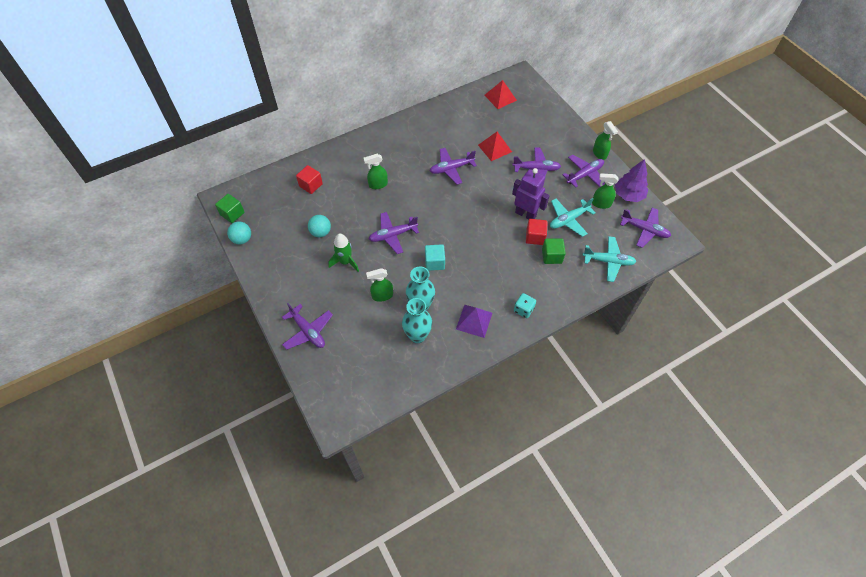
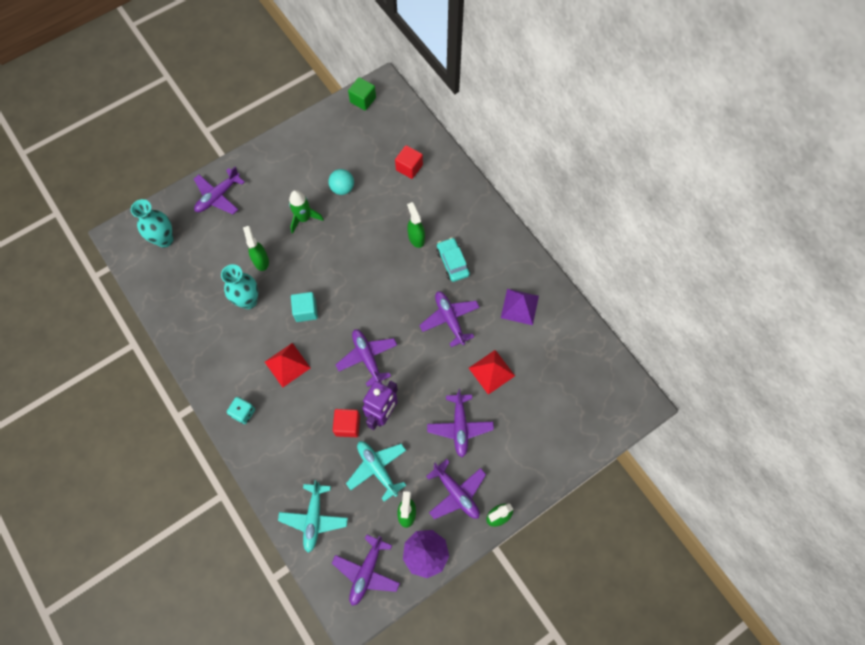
camera: 85 degrees right, 10 degrees up
turquoise ball [227,221,251,244] -> none
purple plane [369,212,419,254] -> purple plane moved to [336,329,397,387]
turquoise vase [402,298,432,343] -> turquoise vase moved to [131,199,173,248]
purple pyramid [456,305,492,338] -> purple pyramid moved to [501,289,539,325]
red pyramid [484,80,517,109] -> red pyramid moved to [265,343,310,388]
green cube [542,238,566,264] -> none
none -> turquoise car [436,237,470,282]

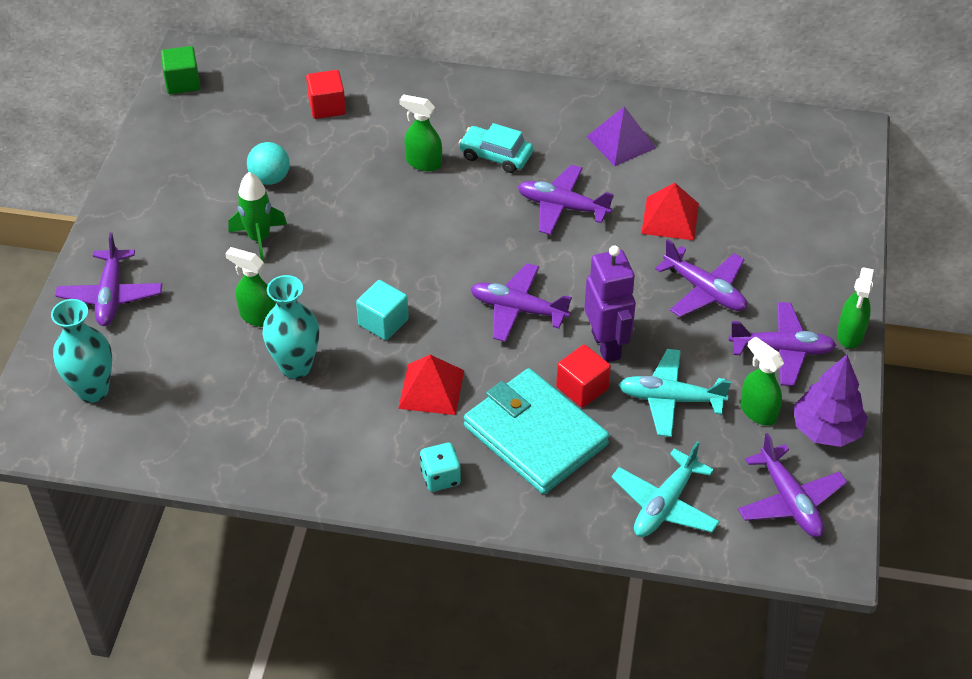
camera: 45 degrees left, 20 degrees down
turquoise plane [278,480,348,553] -> turquoise plane turned 75 degrees clockwise [611,441,720,537]
none -> turquoise wallet [464,368,609,494]

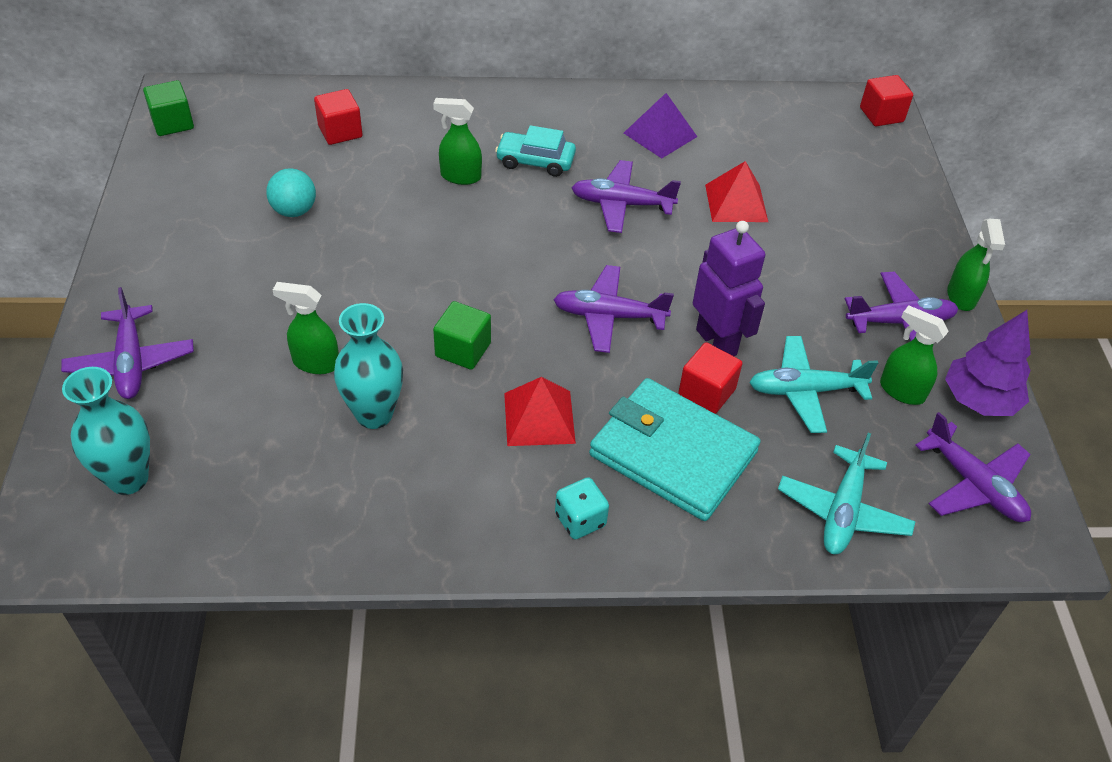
camera: 15 degrees left, 0 degrees up
green rocket [229,172,287,262] -> none
turquoise cube [356,280,409,340] -> green cube [433,301,491,370]
purple plane [655,239,747,317] -> none
none -> red cube [860,75,913,126]

